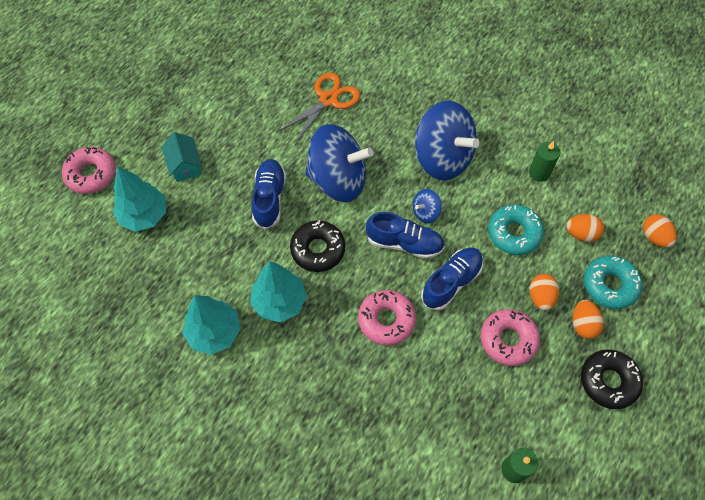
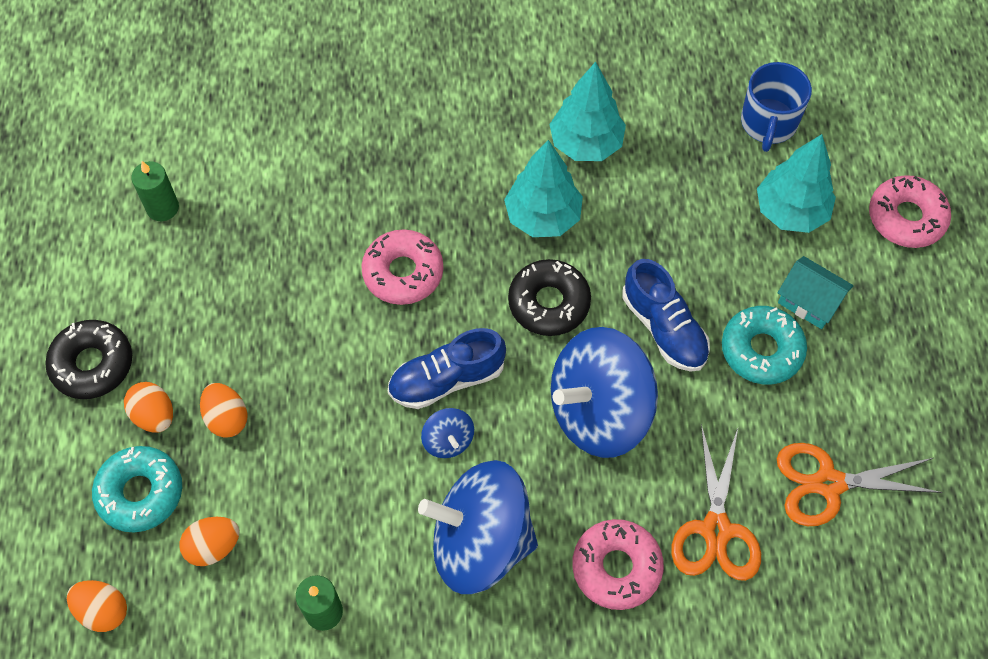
camera: 145 degrees right, 0 degrees up
blue spinning top [413,189,442,223] -> blue spinning top turned 135 degrees clockwise [421,408,474,458]
blue shoe [421,248,483,311] -> none
pink donut [481,309,540,366] -> pink donut moved to [572,519,664,610]
turquoise donut [488,205,544,255] -> turquoise donut moved to [722,306,807,384]
none -> blue mug [741,62,812,152]
none -> orange scissors [777,443,942,526]

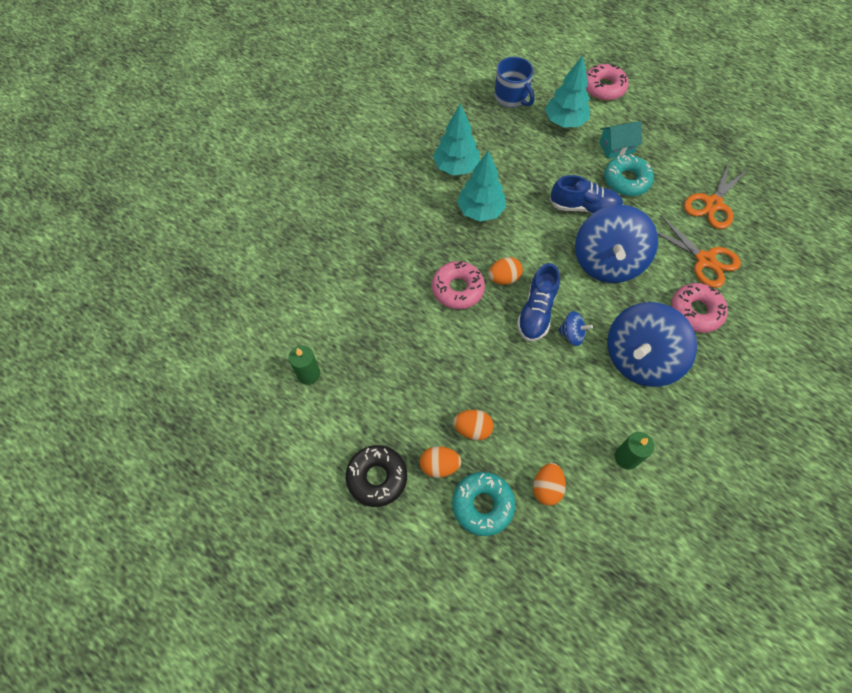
camera: 50 degrees left, 0 degrees up
orange egg [67,580,127,632] -> orange egg moved to [488,257,523,285]
black donut [508,259,591,336] -> none

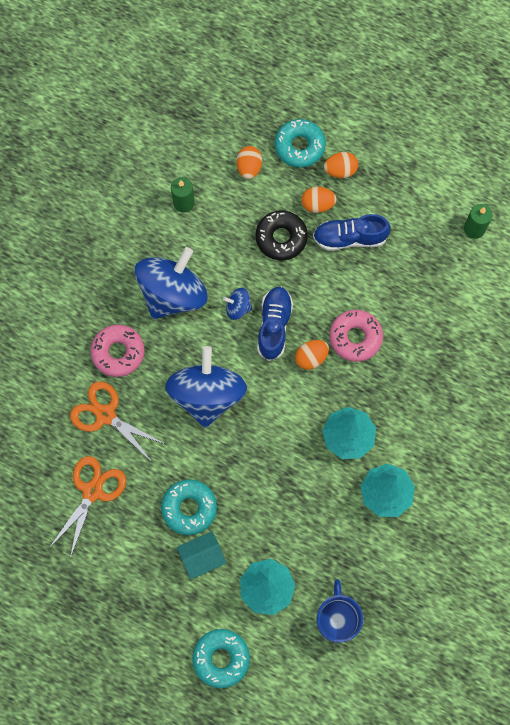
camera: 170 degrees right, 10 degrees up
black donut [346,445,407,507] -> black donut moved to [256,210,308,261]
blue mug [495,57,534,108] -> blue mug turned 45 degrees clockwise [316,579,363,643]
blue shoe [550,175,623,214] -> blue shoe moved to [313,214,391,251]
pink donut [586,64,629,100] -> turquoise donut [192,629,250,688]

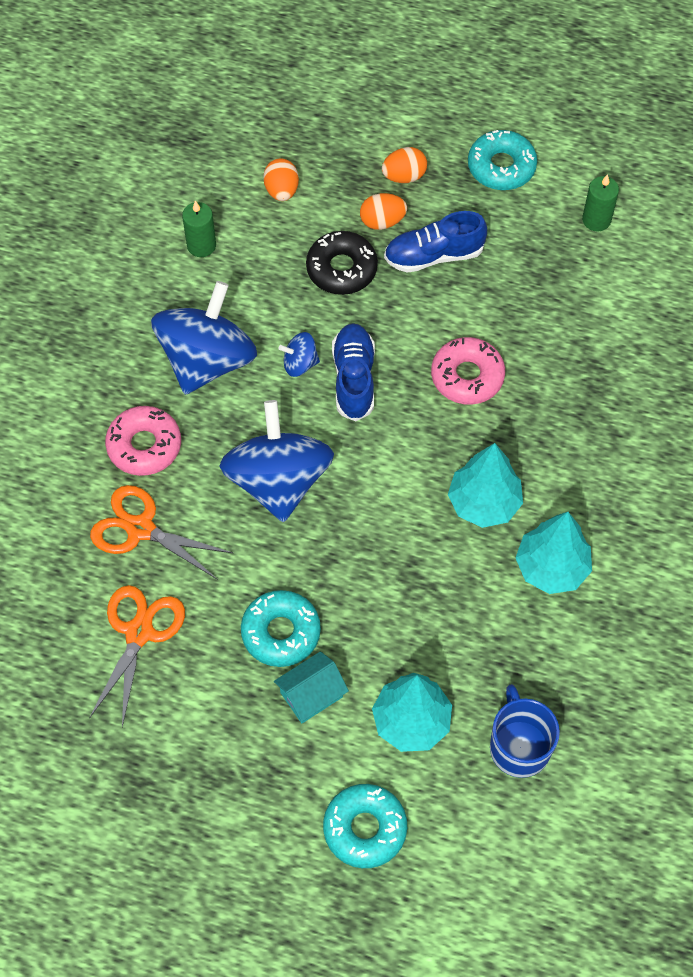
camera: 10 degrees left, 10 degrees down
turquoise donut [274,119,326,168] -> turquoise donut moved to [468,130,537,190]
orange egg [295,340,329,370] -> none

